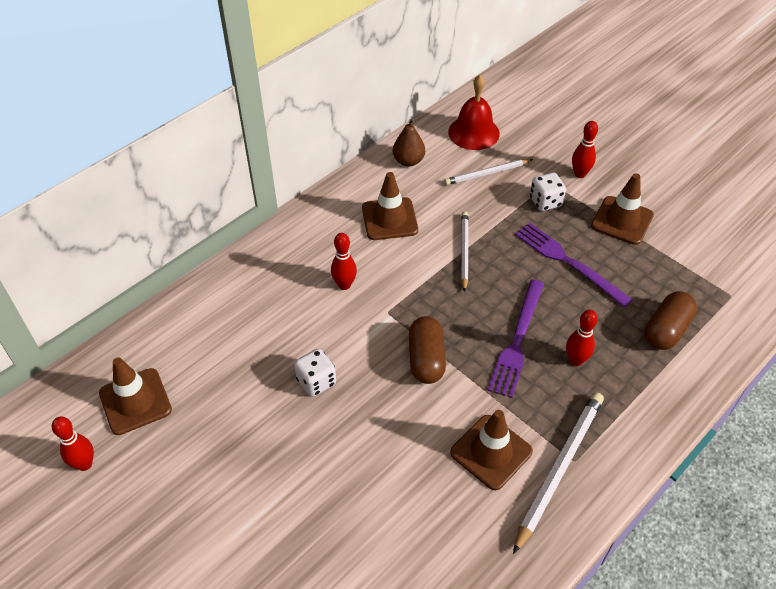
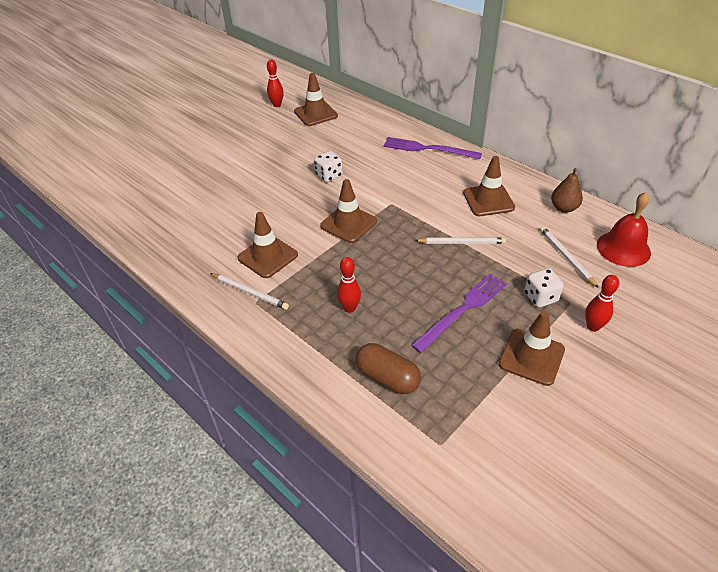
camera: 90 degrees right, 5 degrees down
red bowling pin [331,233,357,290] -> none
brown capsule [409,316,446,384] -> brown traffic cone [320,179,377,243]
purple fork [488,280,544,398] -> purple fork moved to [384,137,482,159]
white pencil [513,392,604,554] -> white pencil [210,273,289,310], size x0.63

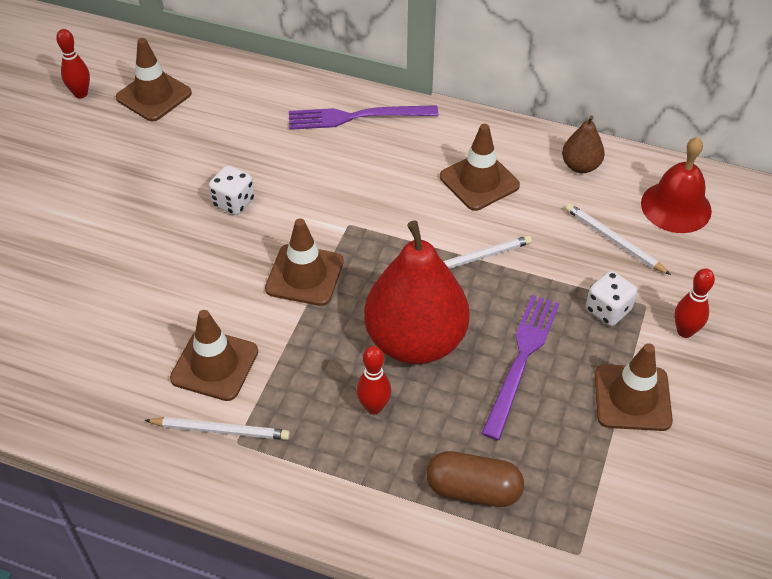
camera: 25 degrees left, 5 degrees up
none -> red pear [364,220,470,364]

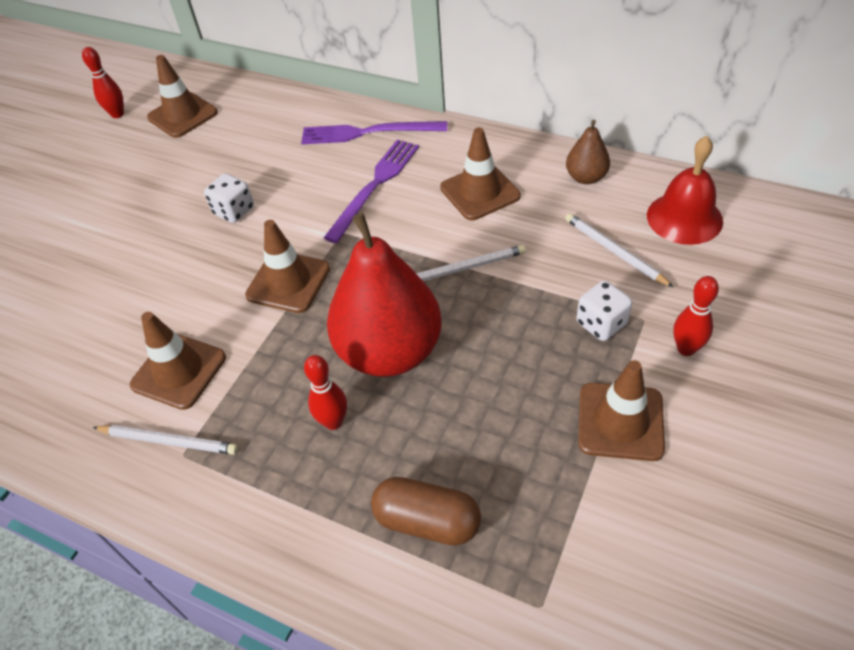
camera: 10 degrees right, 0 degrees up
purple fork [481,295,559,440] -> purple fork moved to [324,139,419,243]

